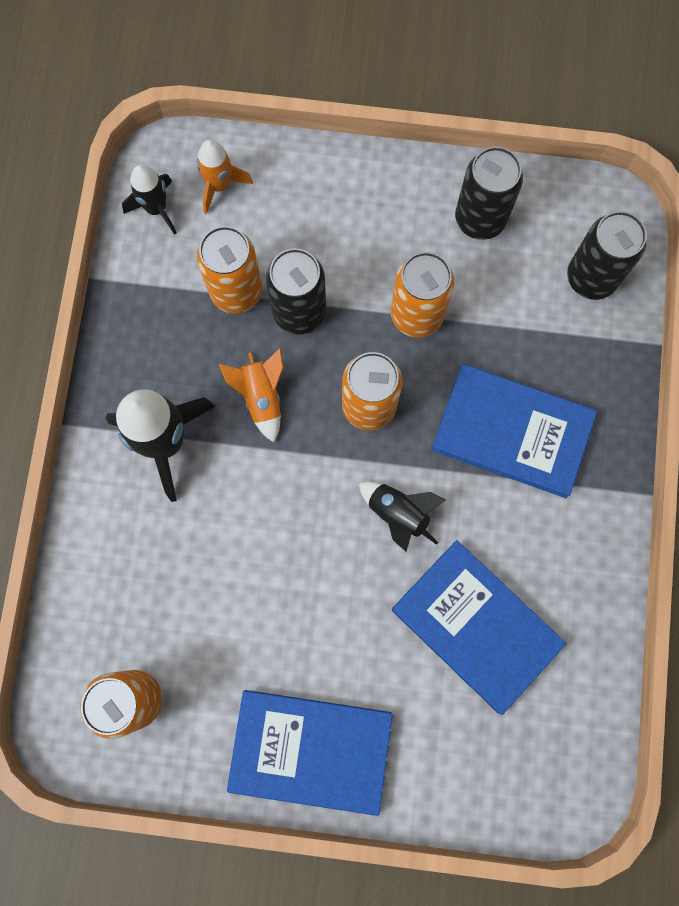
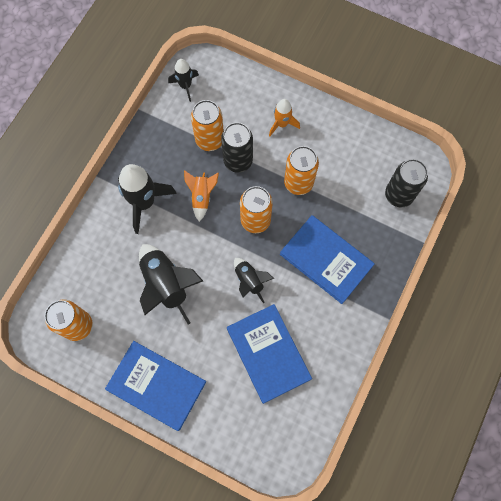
camera: 20 degrees right, 5 degrees down
orange rocket [197,140,253,214] -> orange rocket moved to [269,99,300,136]
black can [455,146,523,240] -> none
none -> black rocket [139,244,203,325]

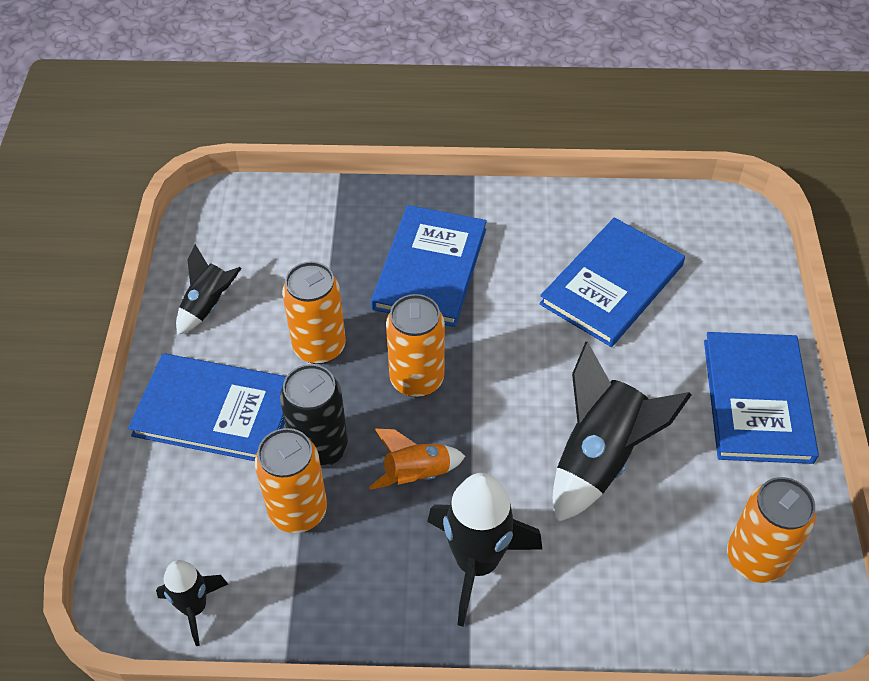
camera: 115 degrees left, 20 degrees down
black rocket [234,258,274,303] -> black rocket moved to [176,244,242,335]
orange rocket [269,99,300,136] -> blue book [128,353,286,461]
black can [385,159,428,207] -> none

